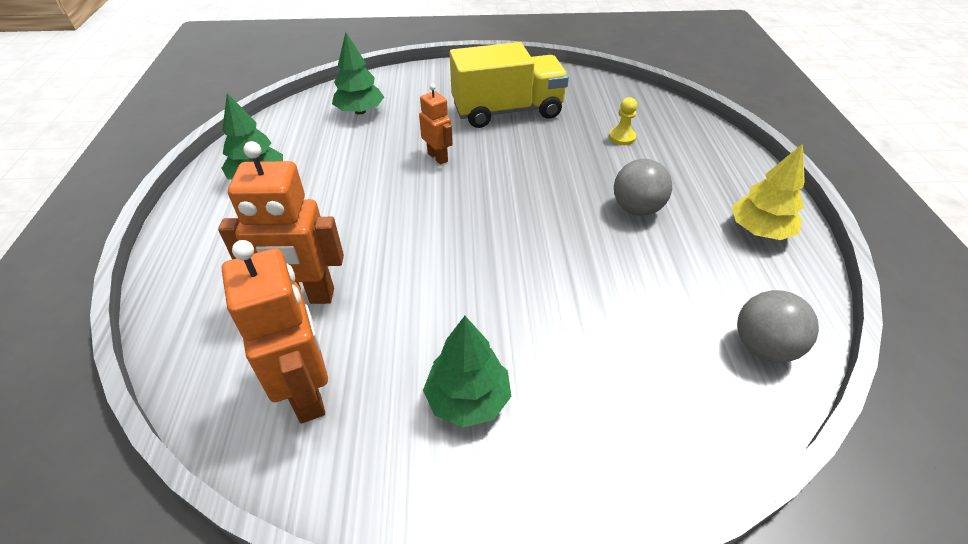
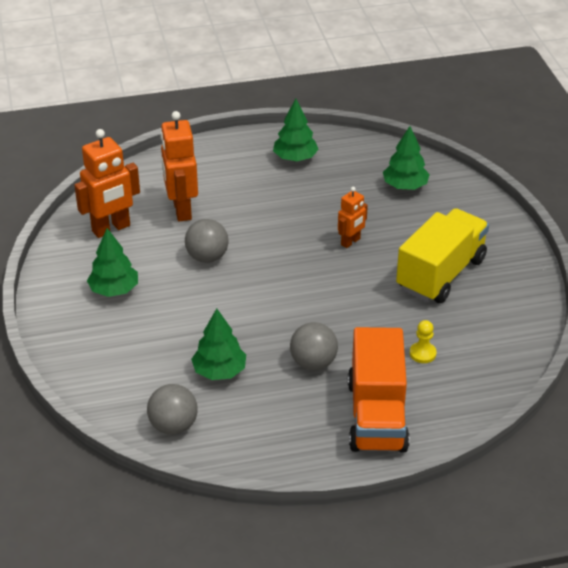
camera: 80 degrees right, 5 degrees down
yellow truck [450,42,569,128] -> yellow truck turned 120 degrees counterclockwise [396,208,489,303]
yellow tree [732,144,805,240] -> none
none -> grey ball [185,219,229,263]
none -> green tree [191,308,246,380]
none -> orange truck [348,327,410,453]

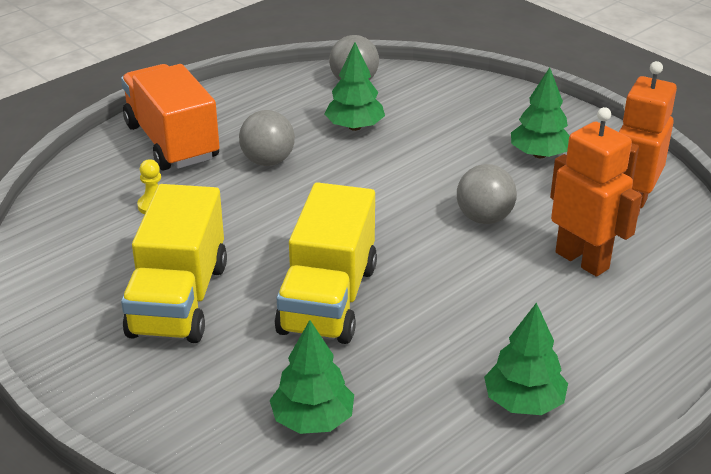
camera: 150 degrees right, 5 degrees down
orange robot [338,187,368,248] -> yellow truck [275,182,377,344]

